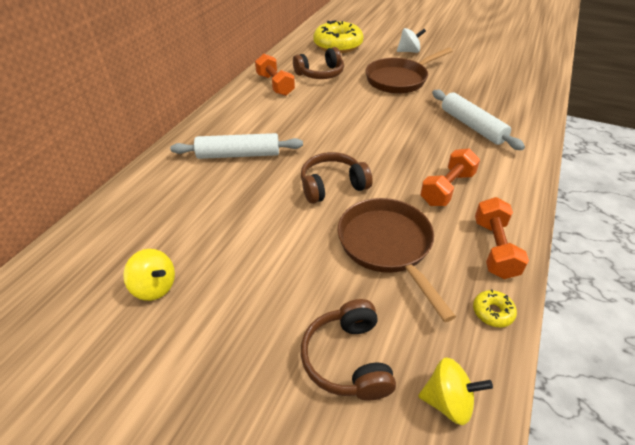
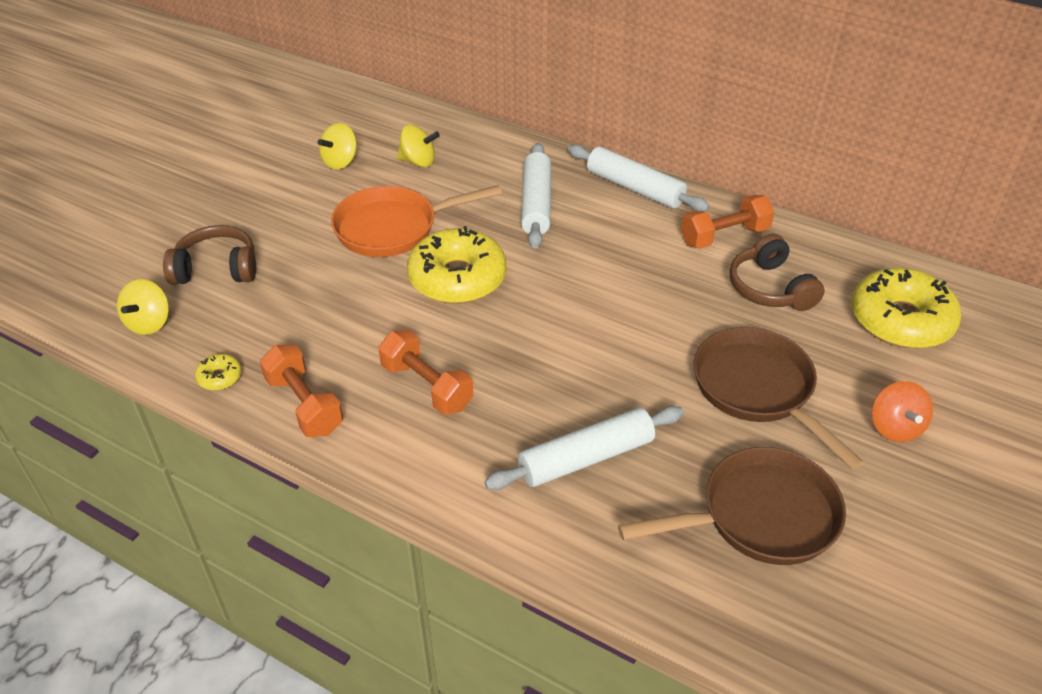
camera: 95 degrees right, 0 degrees up
brown headphones [301,152,373,204] -> yellow donut [407,226,506,304]
brown pan [338,198,456,322] -> brown pan moved to [618,447,846,565]
white spinning top [397,28,426,53] -> orange spinning top [872,381,933,442]
orange dumbbell [475,197,529,279] -> orange dumbbell turned 45 degrees clockwise [260,345,343,437]
none -> orange pan [331,185,502,257]
none -> yellow spinning top [397,124,440,167]
none -> white rolling pin [568,145,710,212]

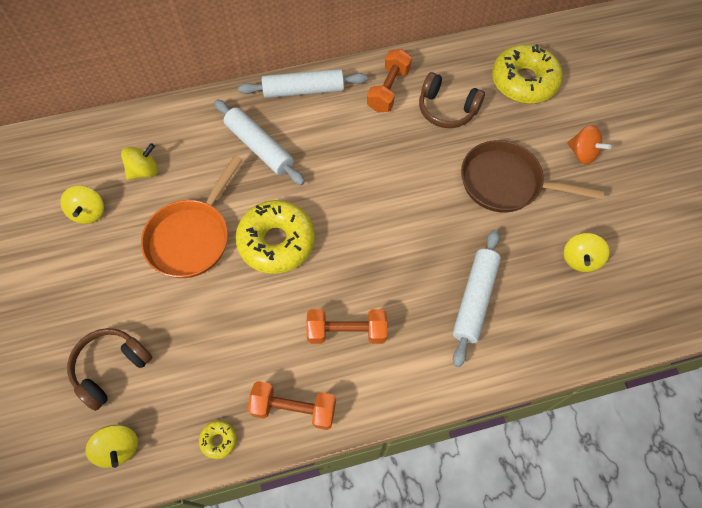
camera: 45 degrees left, 20 degrees up
brown pan [618,447,846,565] -> yellow spinning top [564,233,610,272]

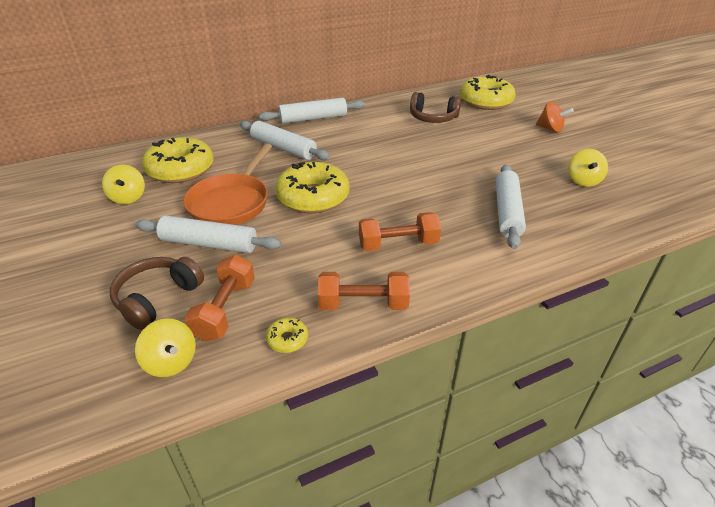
camera: 10 degrees left, 25 degrees down
yellow spinning top [121,143,158,180] -> yellow donut [142,137,214,183]
orange dumbbell [367,49,412,113] -> orange dumbbell moved to [185,255,255,342]
brown pan [461,140,604,212] -> none
none -> white rolling pin [135,215,281,253]

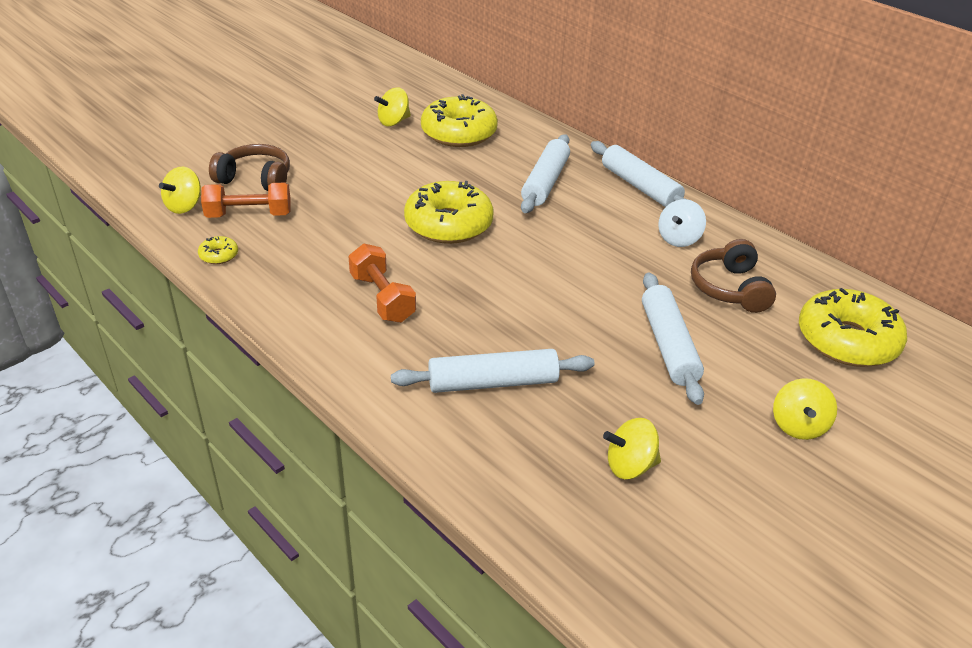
camera: 70 degrees right, 0 degrees up
white rolling pin [135,215,281,253] -> white rolling pin moved to [642,273,704,405]
orange pan [183,143,272,225] -> none
orange dumbbell [318,272,410,310] -> none
orange spinning top [536,102,574,133] -> yellow spinning top [773,378,837,440]
none -> white spinning top [658,199,706,247]

